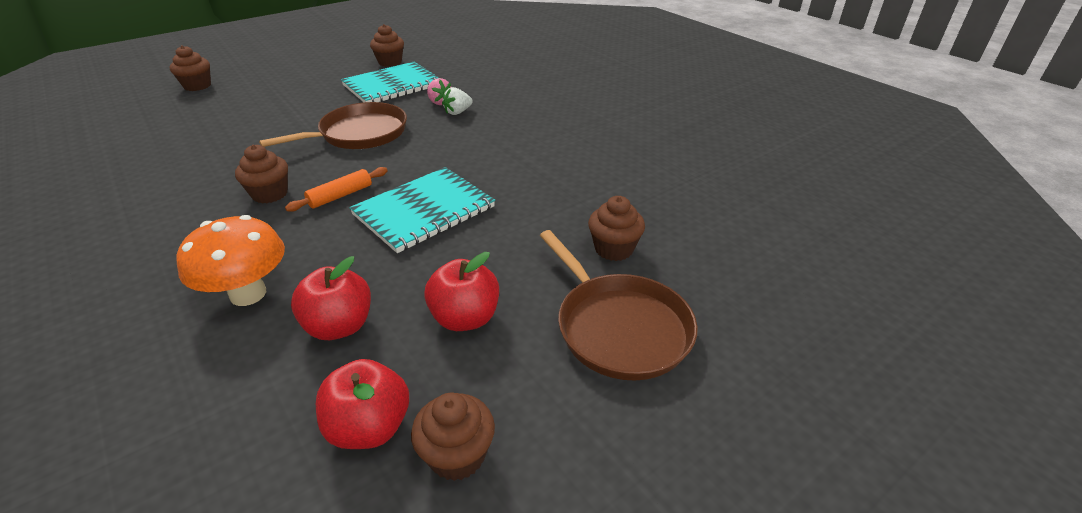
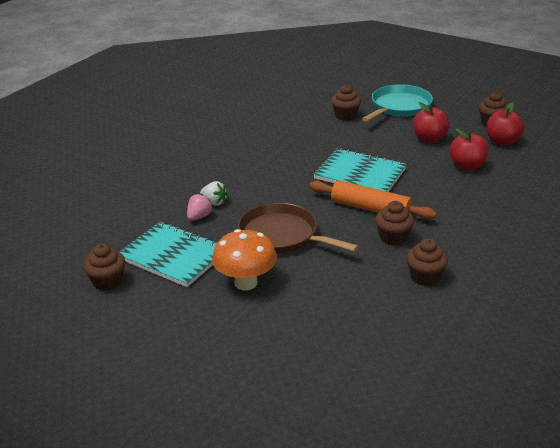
camera: 110 degrees left, 5 degrees down
brown cupcake [170,45,211,91] -> brown cupcake moved to [406,238,448,286]
orange mushroom [177,215,285,306] -> orange mushroom moved to [212,229,277,290]
orange rolling pin [285,167,388,212] -> orange rolling pin [309,180,437,219], size x1.66
brown pan [540,230,698,380] -> turquoise pan [362,84,433,122]

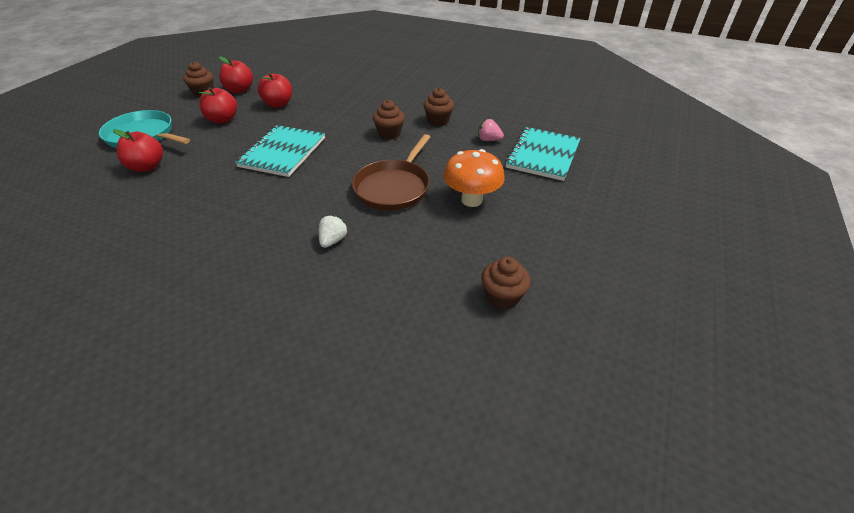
camera: 100 degrees left, 10 degrees up
turquoise notebook [119,222,217,287] -> turquoise notebook moved to [505,127,581,181]
pink strawberry [187,193,213,221] -> pink strawberry moved to [478,119,504,141]
orange rolling pin [309,180,437,219] -> none
brown cupcake [331,85,361,121] -> red apple [113,129,163,172]

